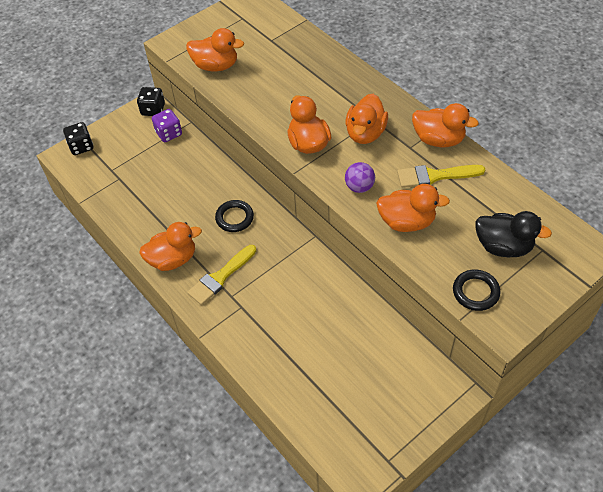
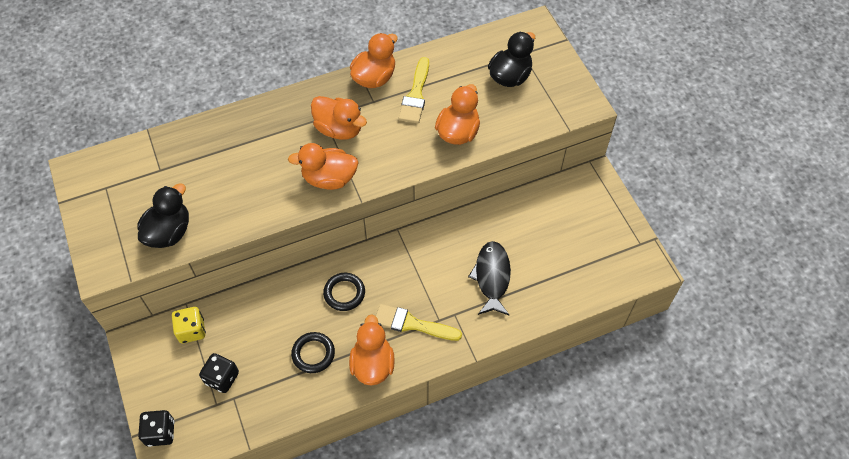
camera: 75 degrees left, 5 degrees up
black dice [137,87,165,116] -> black dice moved to [199,353,239,393]
purple dice [152,109,182,142] -> yellow dice [172,307,206,343]
orange duck [186,28,244,71] -> black duck [137,183,189,248]
yellow brush [187,245,256,305] -> yellow brush turned 135 degrees clockwise [376,304,462,341]
purple ball [345,162,375,193] -> none
black ring [453,270,501,311] -> black ring moved to [291,332,335,373]
none -> black fish [468,241,511,315]

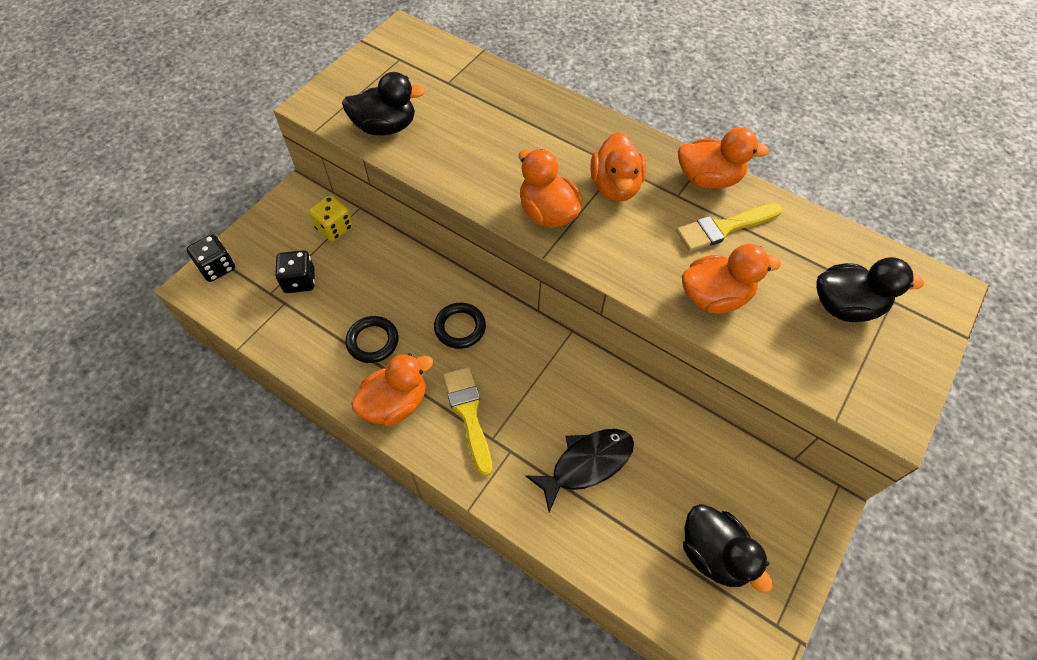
camera: 55 degrees right, 0 degrees up
none -> black duck [683,504,773,593]

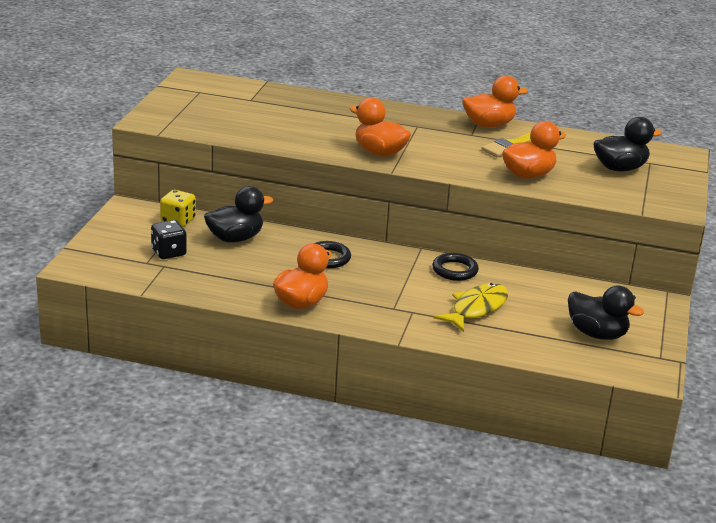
camera: 20 degrees left, 30 degrees down
black dice [186,234,235,282] -> none
black duck [342,72,425,135] -> black duck moved to [204,186,273,243]
black ring [346,316,399,363] -> black ring moved to [432,253,479,281]
yellow brush [443,367,492,476] -> none
black fish [525,429,634,512] -> yellow fish [434,283,508,332]
orange duck [591,132,646,202] -> none

